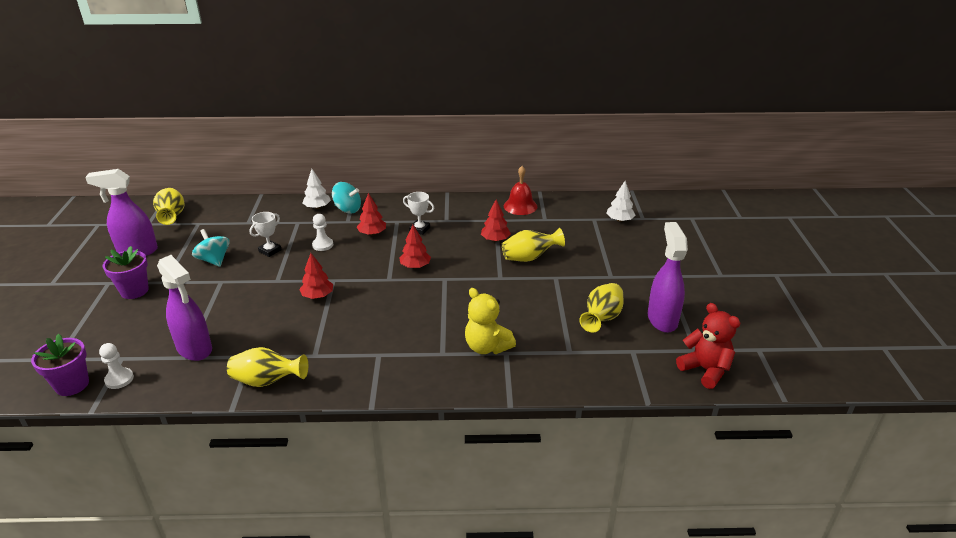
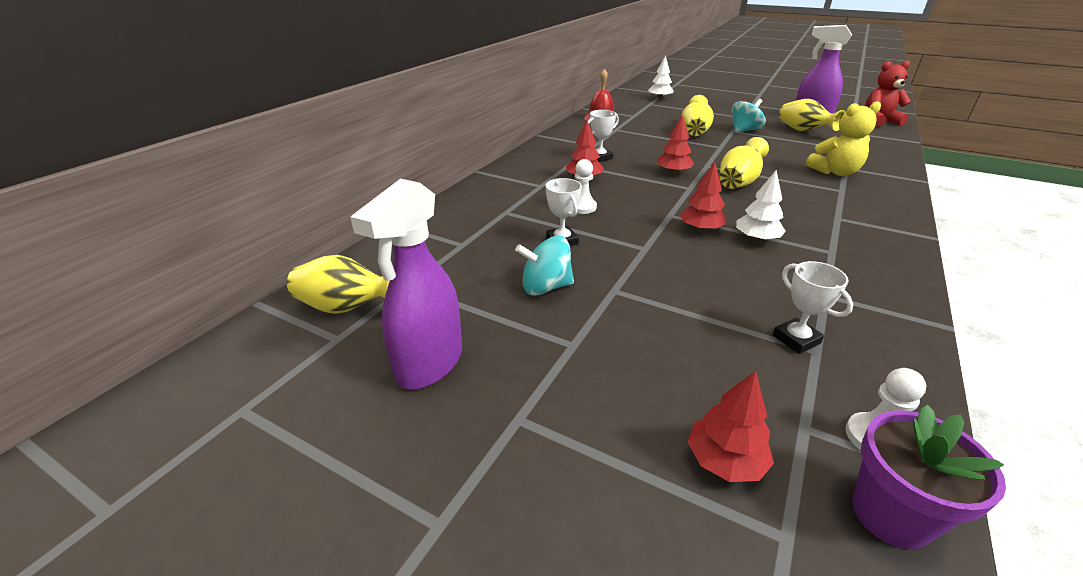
camera: 60 degrees left, 0 degrees up
purple flower pot [103,246,149,299] -> none
purple spray bottle [157,255,212,361] -> white trophy [773,261,853,354]
yellow vase [227,347,308,387] -> yellow vase moved to [720,137,769,189]
white tree [303,169,331,209] -> white tree moved to [736,170,786,242]
turquoise spinning top [332,182,361,213] -> turquoise spinning top moved to [732,99,766,133]
red tree [481,199,511,242] -> red tree moved to [688,371,774,482]

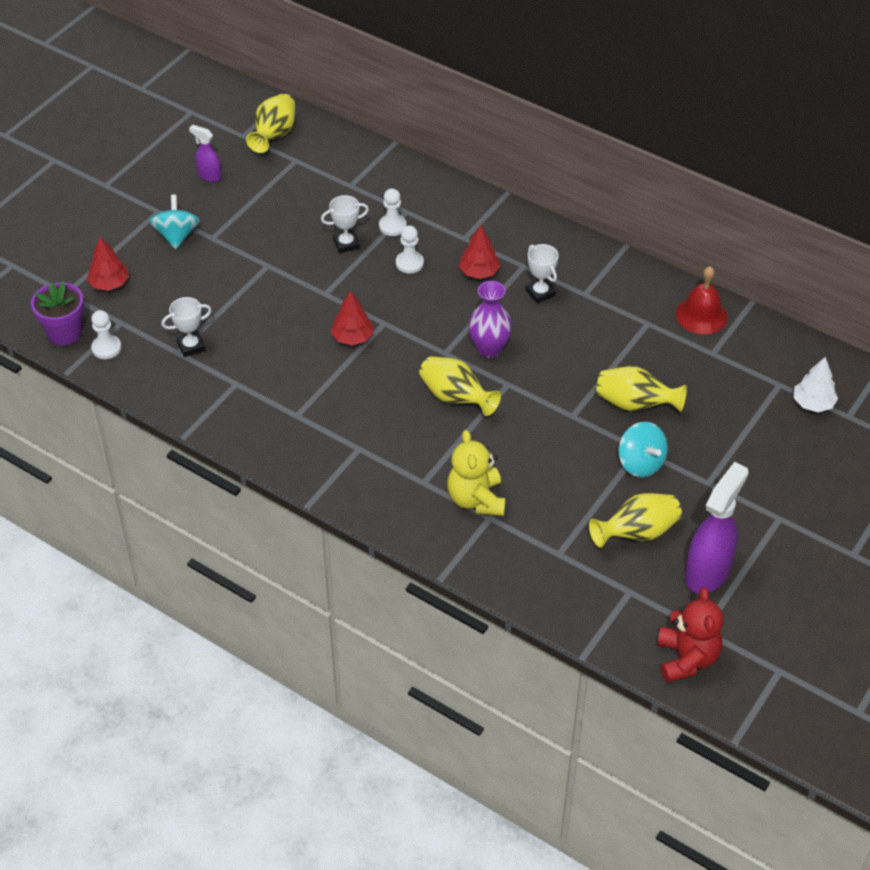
camera: 95 degrees right, 15 degrees up
purple spray bottle [350,178,462,389] -> purple spray bottle [189,125,222,182], size x0.52
turquoise spinning top [515,236,574,296] -> turquoise spinning top moved to [150,195,200,249]
red tree [657,114,694,174] -> purple vase [468,281,512,358]
white tree [736,170,786,242] -> none
none -> white pawn [379,188,407,236]

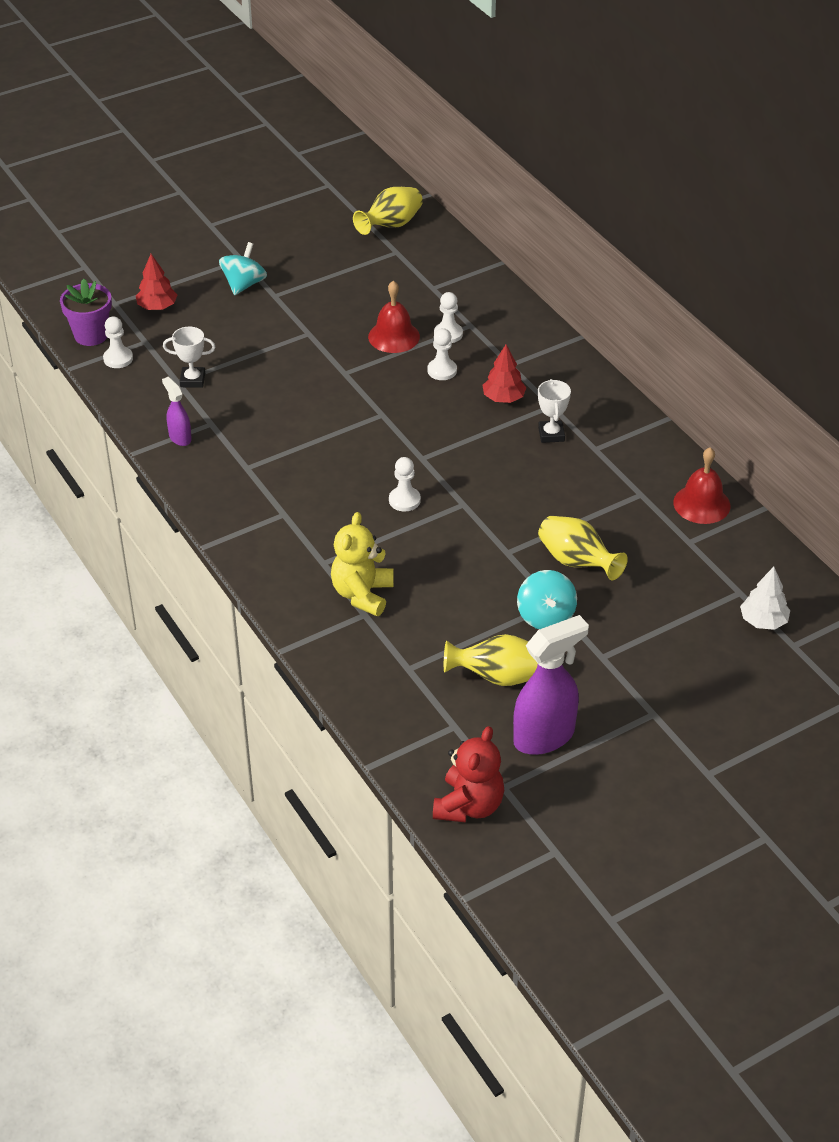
camera: 25 degrees right, 5 degrees down
purple spray bottle [189,125,222,182] -> purple spray bottle moved to [162,377,192,446]
white trophy [321,195,369,253] -> red bell [368,281,420,353]
red tree [331,291,374,345] -> none
yellow vase [419,356,501,416] -> white pawn [389,457,421,511]
purple vase [468,281,512,358] -> none

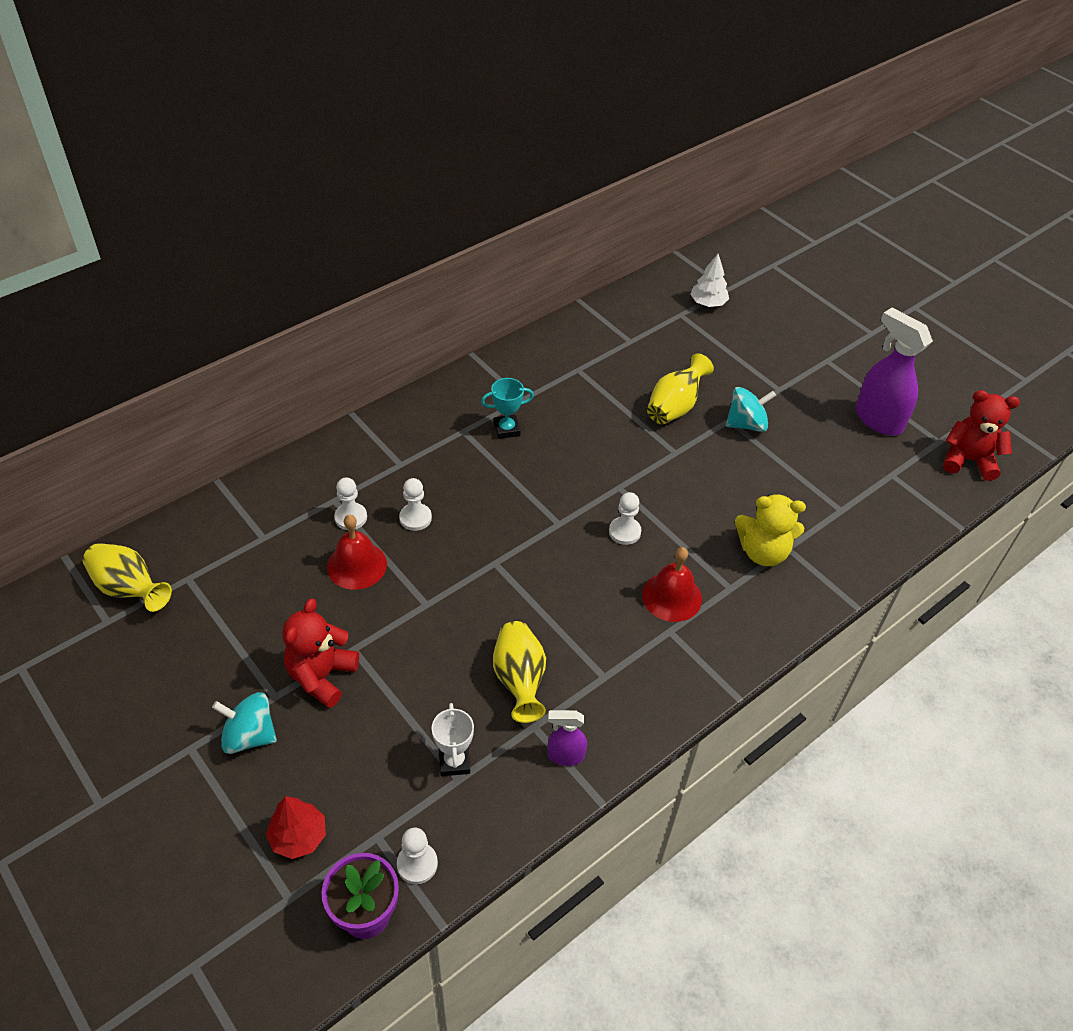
camera: 100 degrees left, 5 degrees up
purple spray bottle [162,377,192,446] -> purple spray bottle turned 45 degrees clockwise [548,710,587,766]
yellow vase [444,634,538,686] -> yellow vase moved to [493,621,546,723]
red tree [483,345,527,403] -> none
white trophy [538,379,571,443] -> turquoise trophy [481,378,534,439]
red bell [673,447,731,524] -> red bell moved to [642,547,702,622]
none -> red teddy bear [282,598,359,708]

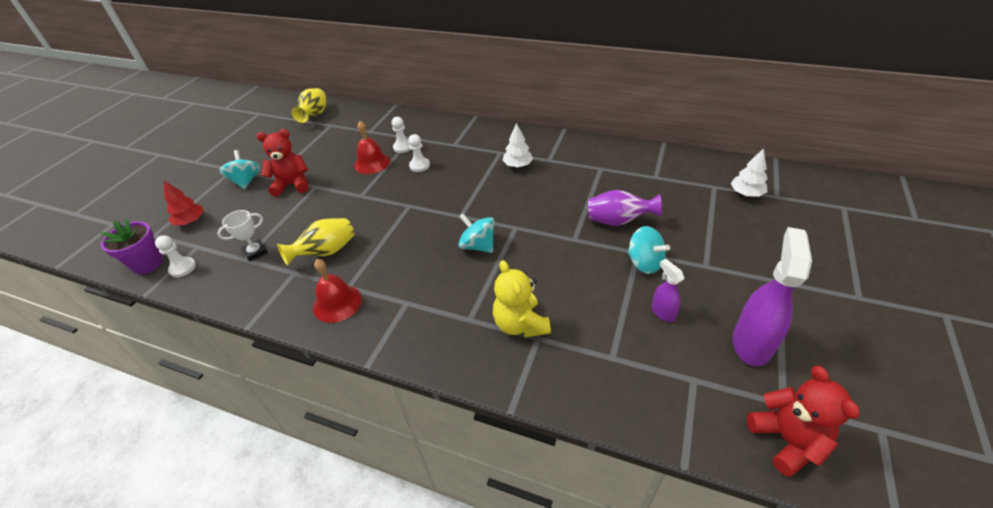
camera: 65 degrees right, 5 degrees down
turquoise trophy [481,378,534,439] -> white tree [502,123,533,167]
purple spray bottle [548,710,587,766] -> purple spray bottle moved to [652,259,685,322]
white pawn [609,492,641,545] -> turquoise spinning top [458,213,494,253]
red bell [642,547,702,622] -> red bell moved to [313,259,362,323]
yellow vase [647,353,714,424] -> purple vase [588,190,662,226]

